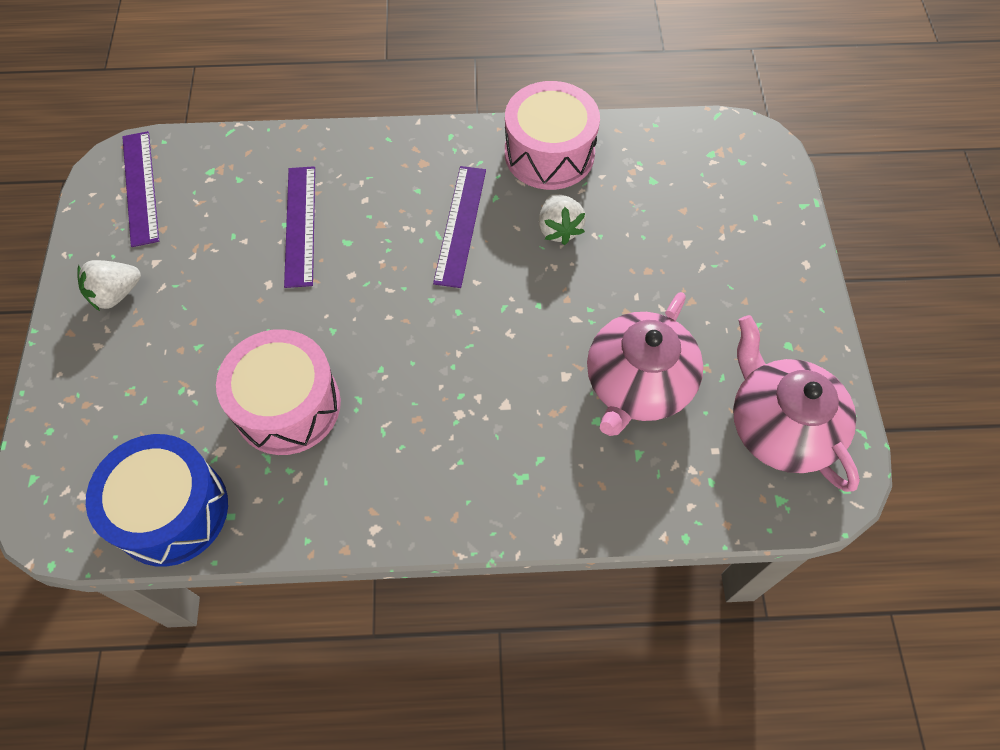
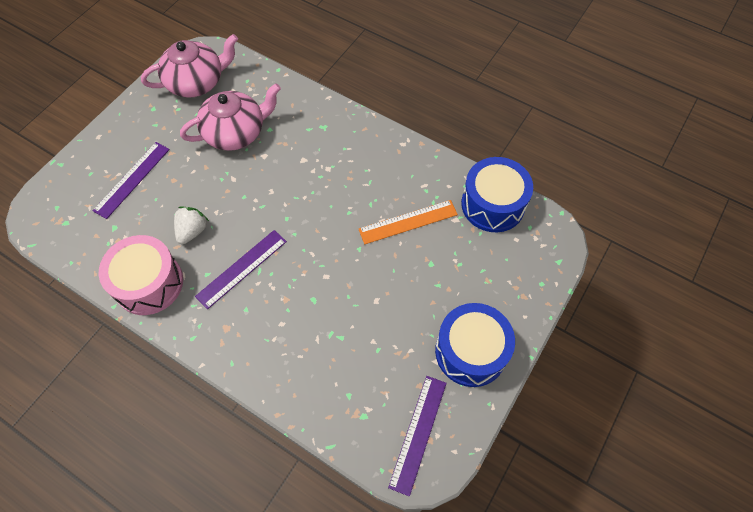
camera: 145 degrees left, 0 degrees up
white strawberry [77,260,141,311] -> blue drum [435,303,515,387]
pink drum [216,329,341,455] -> orange ruler [359,200,458,244]
purple ruler [284,166,315,288] -> purple ruler moved to [93,142,170,219]
pink teapot [733,315,860,492] -> pink teapot turned 120 degrees counterclockwise [141,34,238,98]

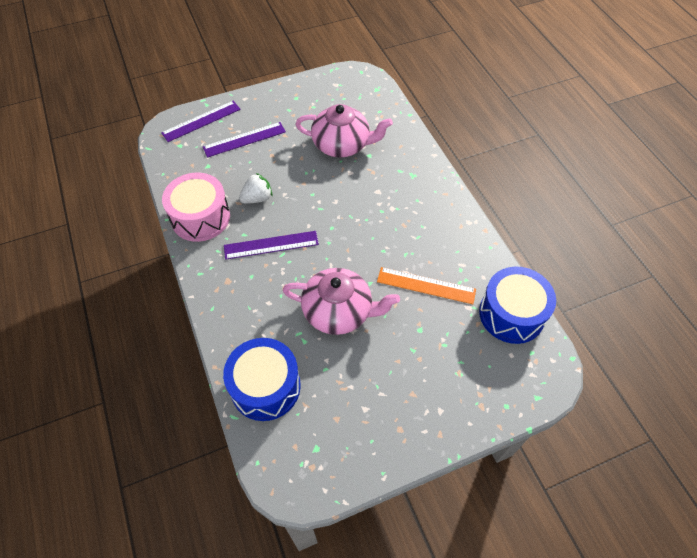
camera: 35 degrees right, 5 degrees down
pink teapot [141,34,238,98] -> pink teapot moved to [282,268,400,335]
purple ruler [388,376,447,496] -> purple ruler moved to [161,101,241,142]
blue drum [435,303,515,387] -> blue drum moved to [223,338,301,421]

